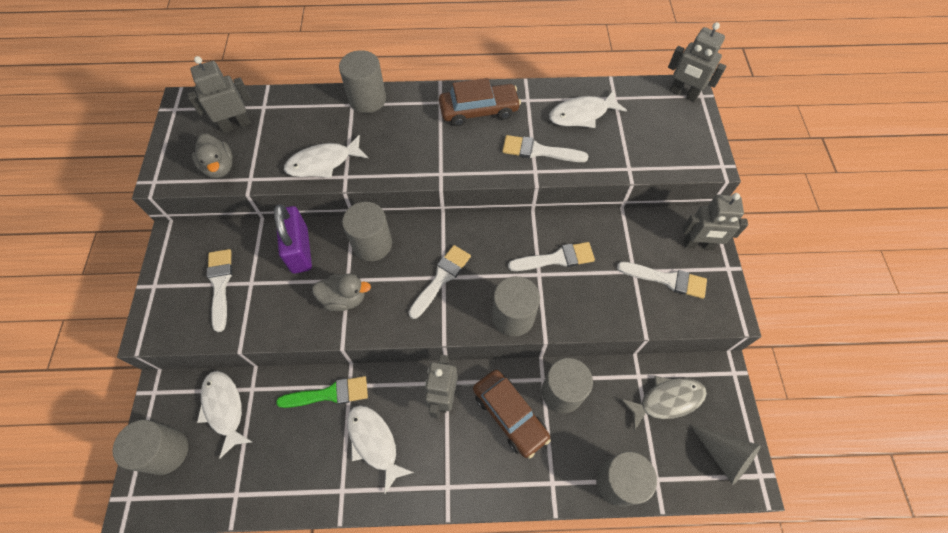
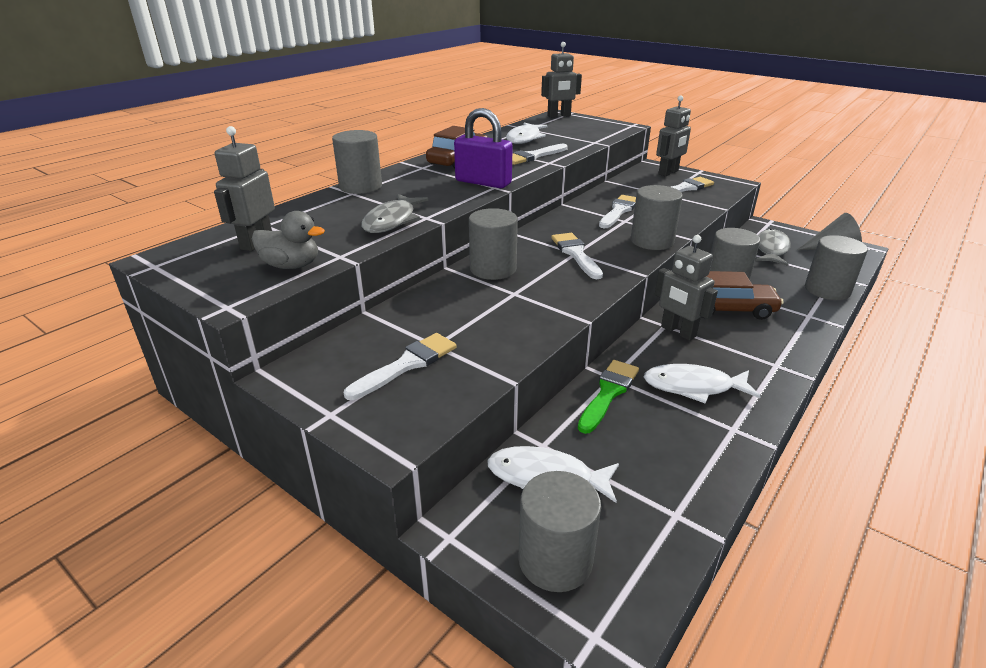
camera: 50 degrees left, 30 degrees down
white brush [207,249,232,332] -> white brush turned 105 degrees clockwise [344,333,456,400]
purple padlock [274,204,312,274] -> purple padlock moved to [454,108,513,188]
white fish [284,135,368,178] -> grey fish [361,194,428,233]
grey duck [312,274,371,311] -> none

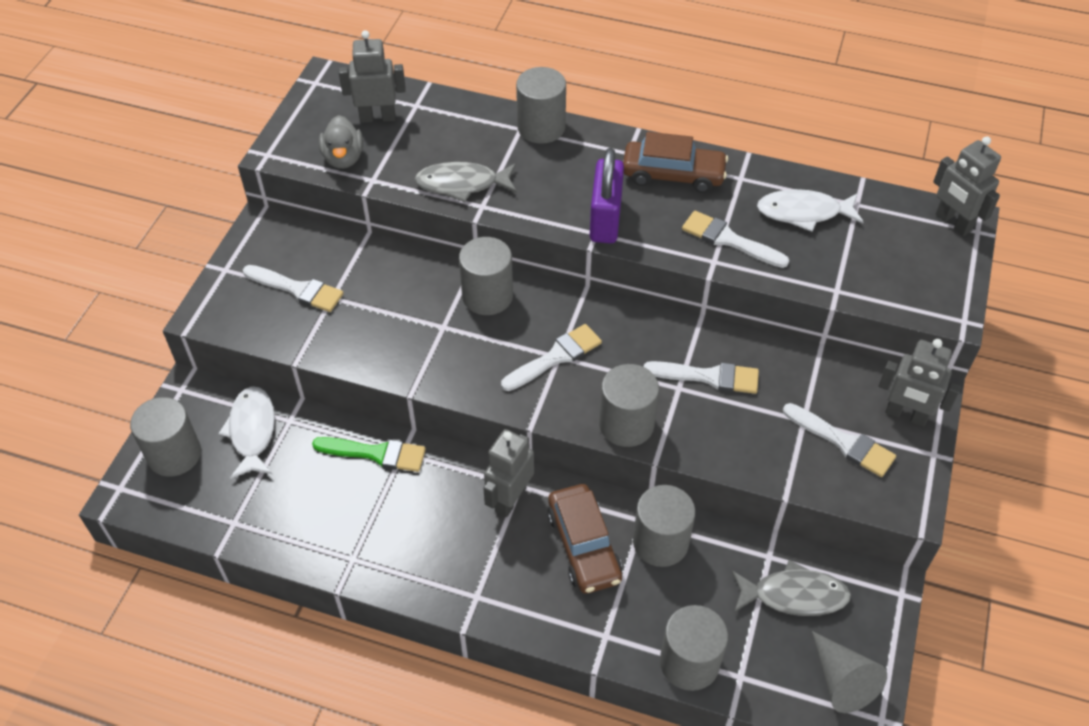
camera: 70 degrees right, 20 degrees up
white fish [644,364,761,404] -> none

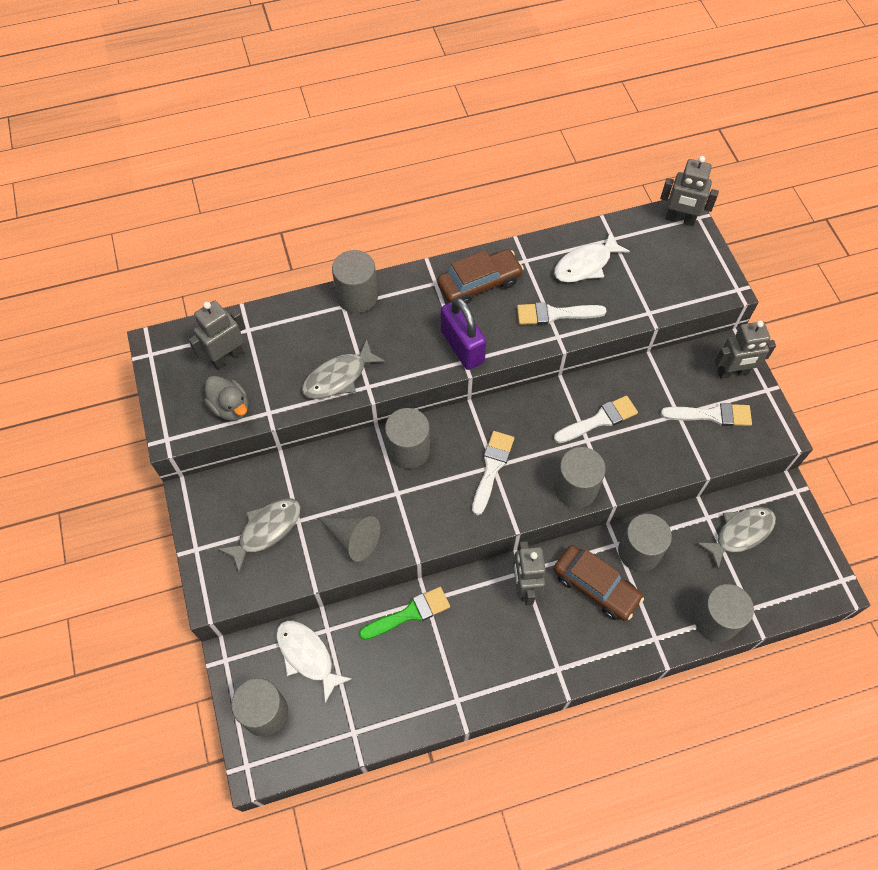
camera: 35 degrees left, 10 degrees up
white brush [243,265,344,312] -> grey fish [218,498,301,573]
grey cone [812,631,887,713] -> grey cone moved to [319,516,380,562]

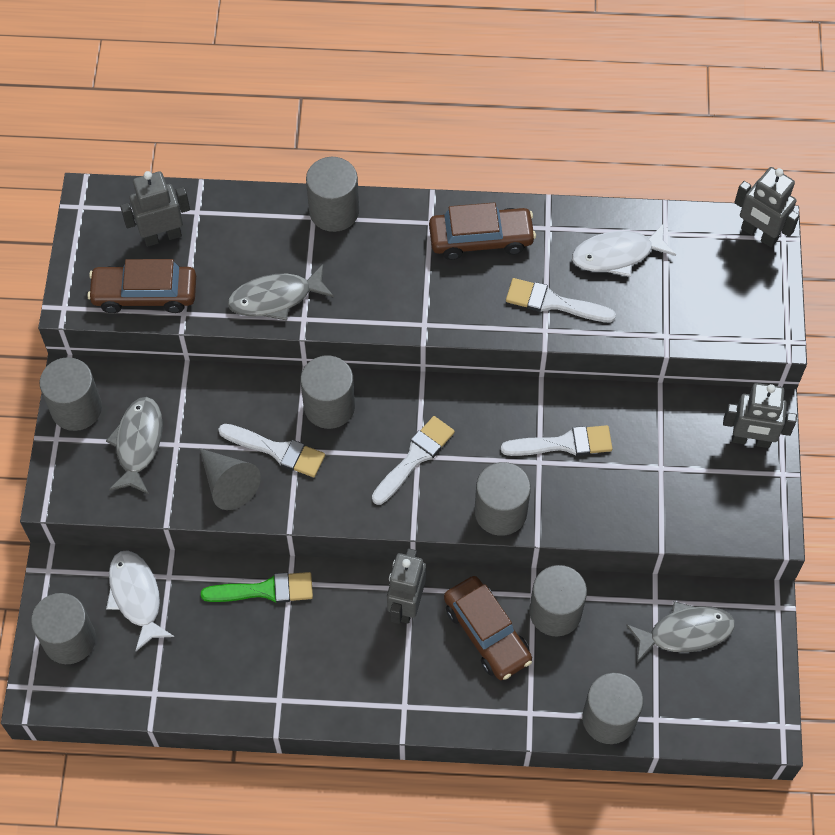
camera: 20 degrees right, 0 degrees up
grey duck [204,376,248,421] -> brown car [87,259,196,313]
grey fish [218,498,301,573] -> grey fish turned 60 degrees counterclockwise [106,397,163,494]
purple padlock [441,297,487,370] -> none
white brush [661,403,752,426] -> white brush moved to [218,424,325,477]
none -> grey cylinder [40,357,102,431]

